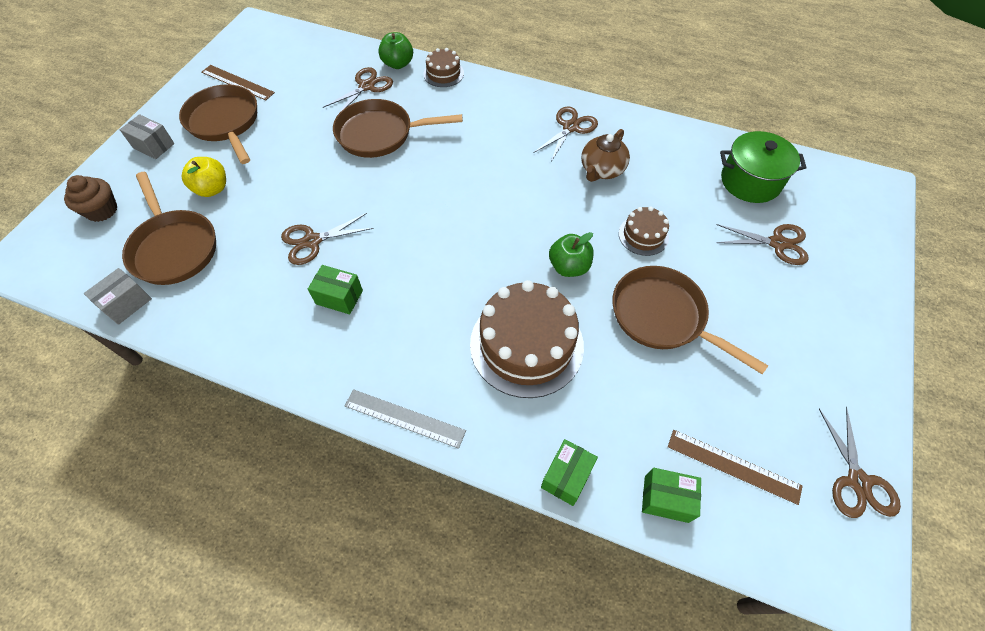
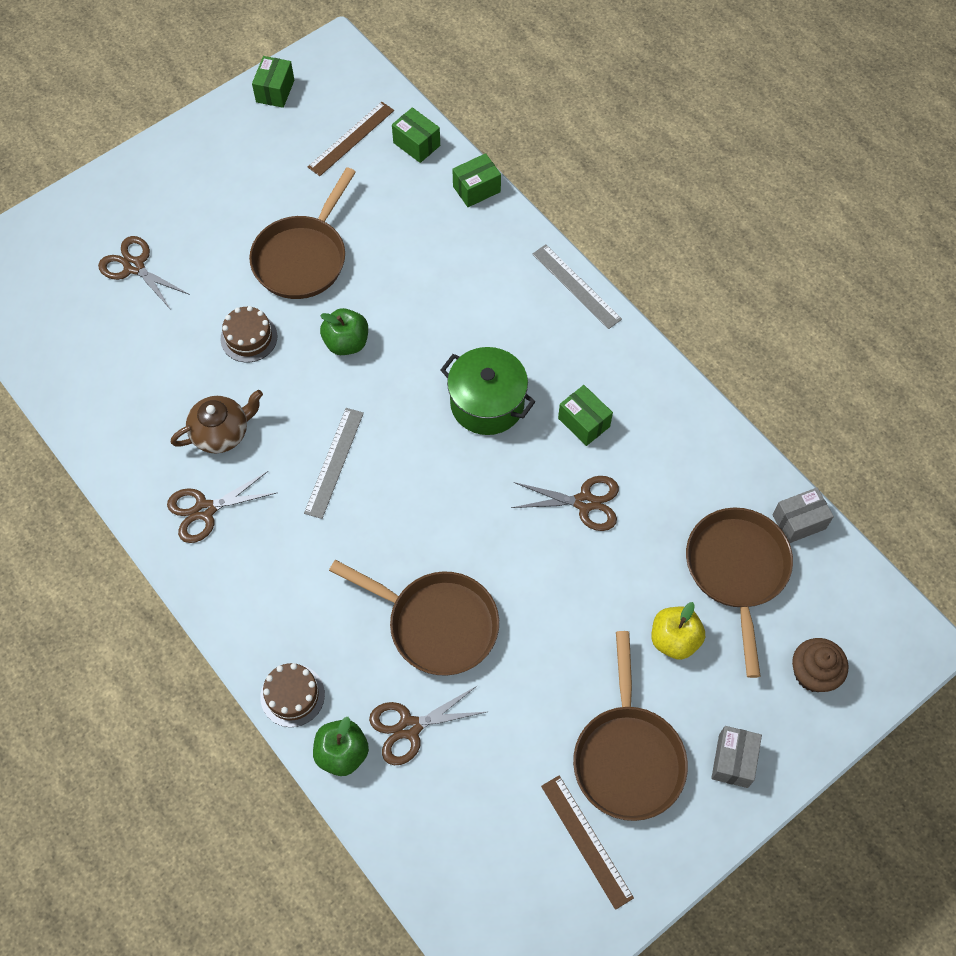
camera: 150 degrees left, 5 degrees up
grey box [120,114,174,159] -> grey box turned 45 degrees clockwise [711,726,762,788]
brown cake [470,280,584,398] -> none
brown pan [612,266,768,374] -> brown pan turned 45 degrees clockwise [249,167,356,299]
brown ruler [668,430,803,505] -> brown ruler turned 75 degrees clockwise [308,102,394,176]
green pot [720,131,807,203] -> green pot moved to [441,347,536,435]
brown scissors [819,407,901,518] -> green box [252,56,294,108]
none -> grey ruler [304,408,364,519]

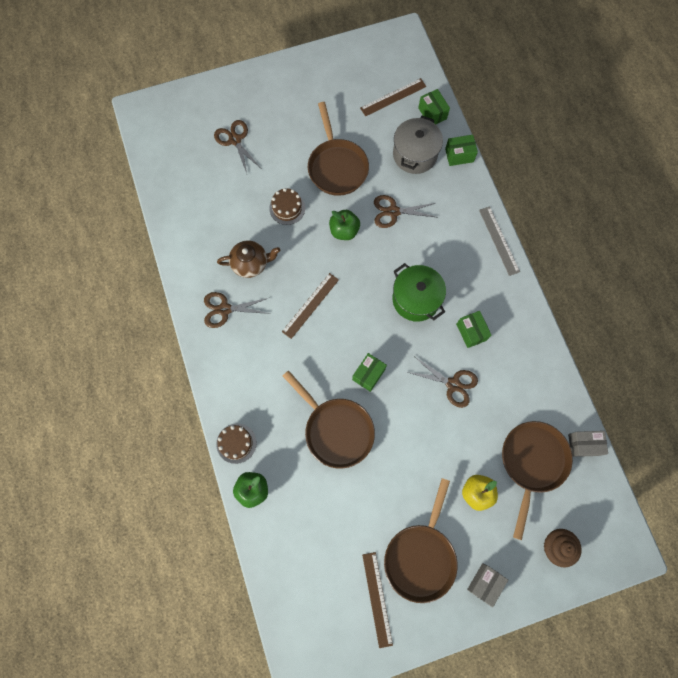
camera: 20 degrees right, 10 degrees up
brown pan [249,167,356,299] -> brown pan turned 60 degrees counterclockwise [308,102,369,196]
green box [252,56,294,108] -> green box moved to [352,353,387,392]
grey ruler [304,408,364,519] -> brown ruler [282,273,339,339]
brown scissors [369,686,486,765] -> brown scissors moved to [374,195,438,228]
none -> grey pot [393,116,443,174]

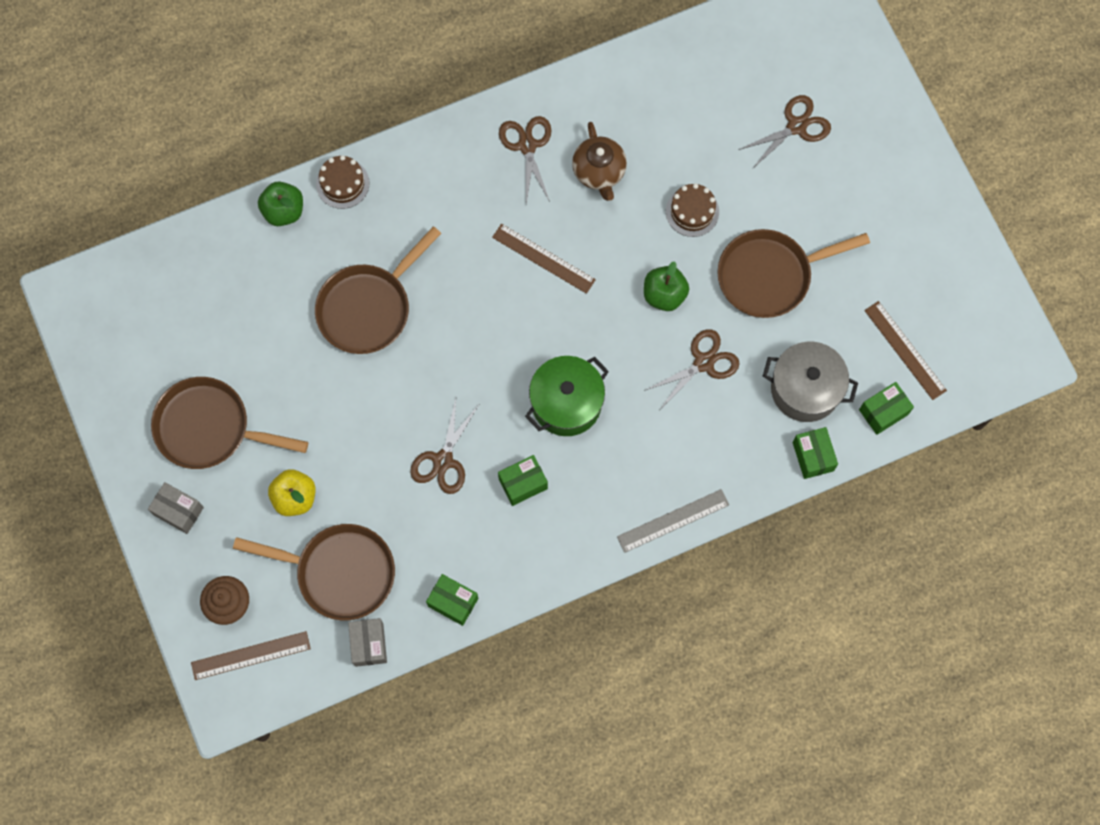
camera: 85 degrees right, 0 degrees up
green box [352,353,387,392] -> green box moved to [426,574,478,626]
brown ruler [362,552,393,648] -> brown ruler moved to [191,631,311,680]
brown scissors [374,195,438,228] -> brown scissors turned 60 degrees clockwise [644,329,739,409]

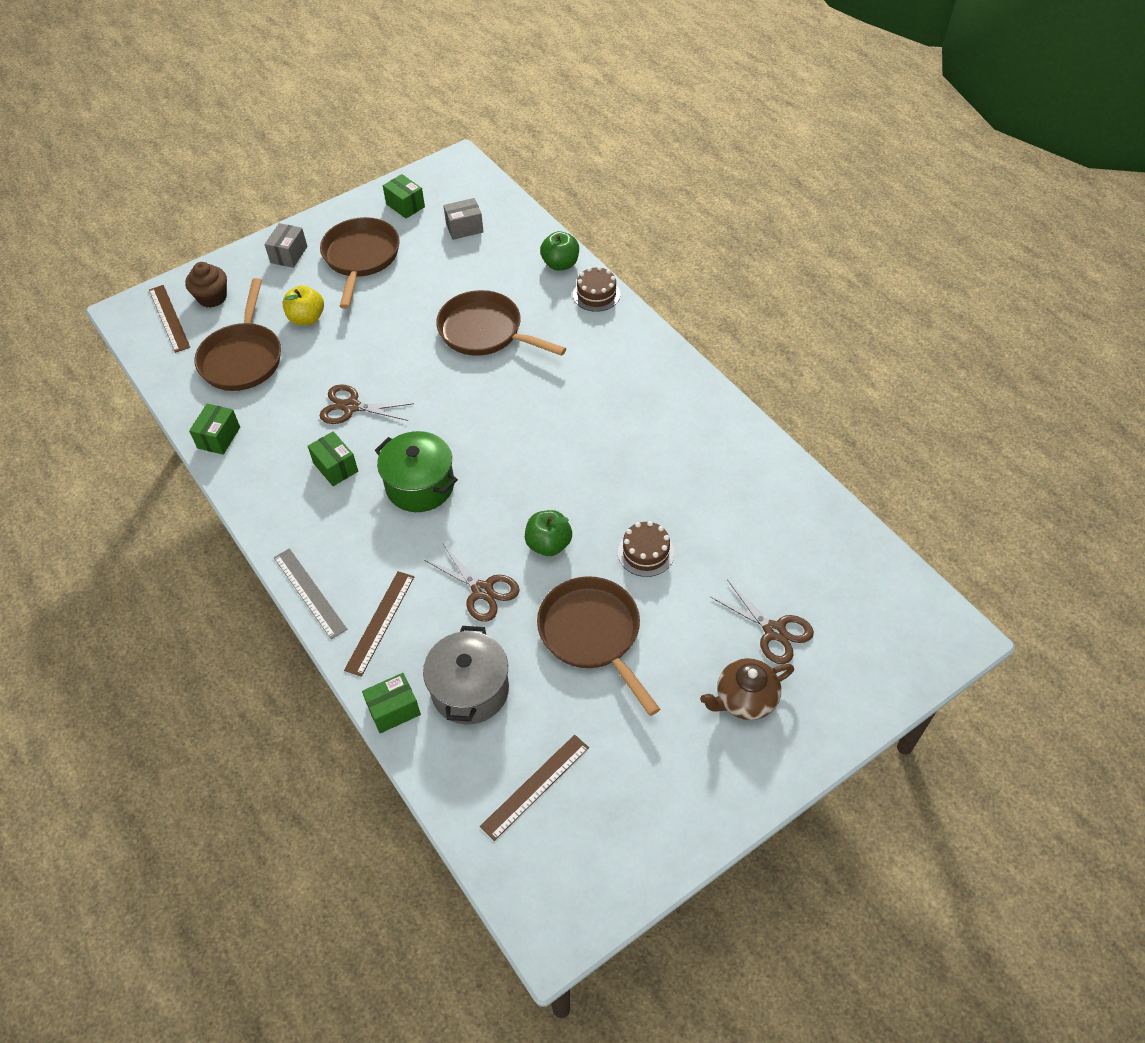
camera: 80 degrees right, 20 degrees down
grey box [348,618,387,667] -> grey box moved to [443,198,484,240]
brown ruler [492,224,596,294] -> brown ruler moved to [344,571,414,677]
brown scissors [499,116,552,204] -> none
brown teapot [572,122,627,201] -> brown teapot moved to [700,658,794,720]
green box [859,382,914,435] -> green box moved to [383,174,425,218]

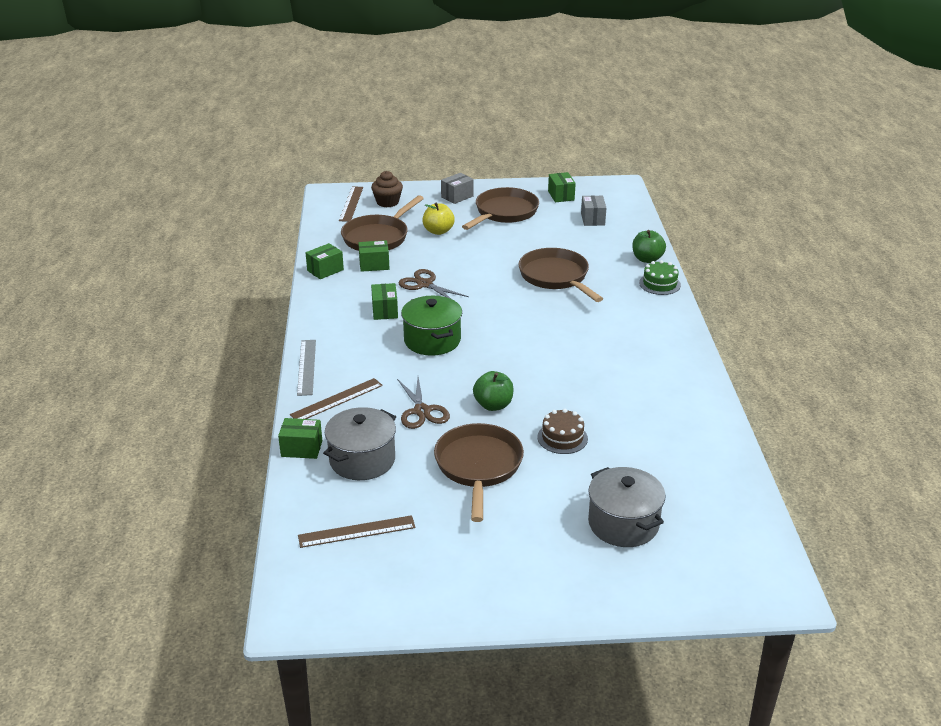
camera: 30 degrees right, 20 degrees down
grey box [443,198,484,240] -> grey box turned 75 degrees clockwise [581,195,606,226]
brown cake [573,266,620,312] -> green cake [639,260,681,295]
brown teapot [700,658,794,720] -> none
brown scissors [711,581,814,664] -> grey pot [588,467,665,547]
none -> green box [358,240,390,272]

